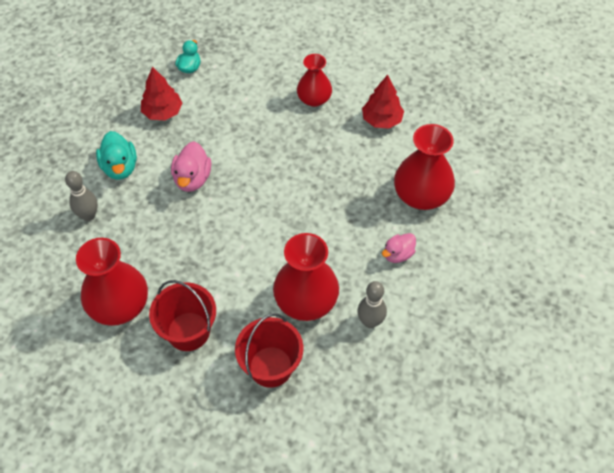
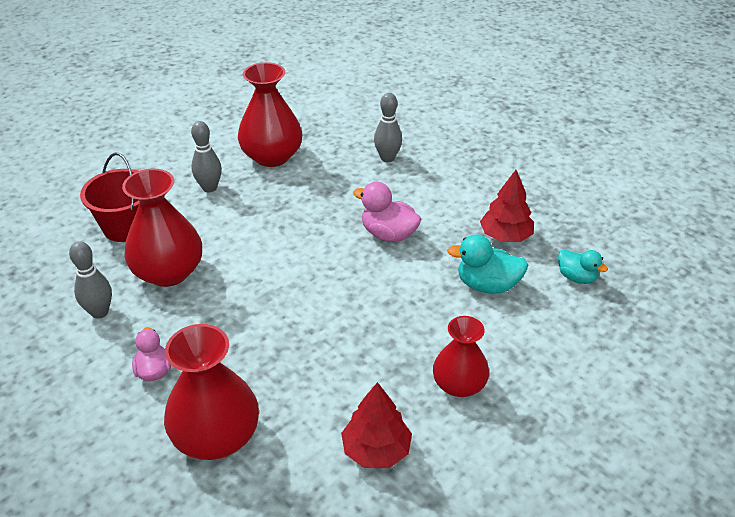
camera: 115 degrees right, 15 degrees down
turquoise duck [96,131,137,180] -> turquoise duck moved to [447,234,528,294]
red bucket [149,280,216,351] -> grey bowling pin [191,121,222,192]

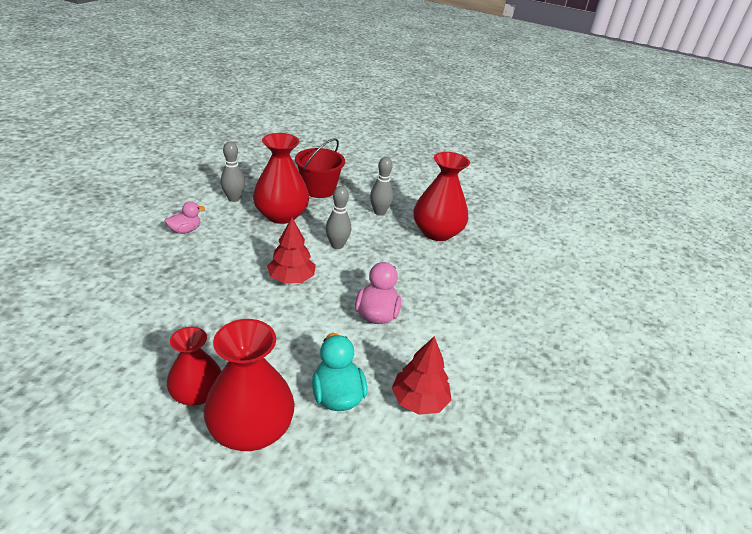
camera: 65 degrees right, 5 degrees down
red vase [164,324,259,460] -> red vase moved to [204,319,295,451]
red tree [341,382,412,468] -> red tree moved to [267,218,316,283]
grey bowling pin [374,93,402,162] -> grey bowling pin moved to [326,186,351,249]
turquoise duck [558,249,608,284] -> none

